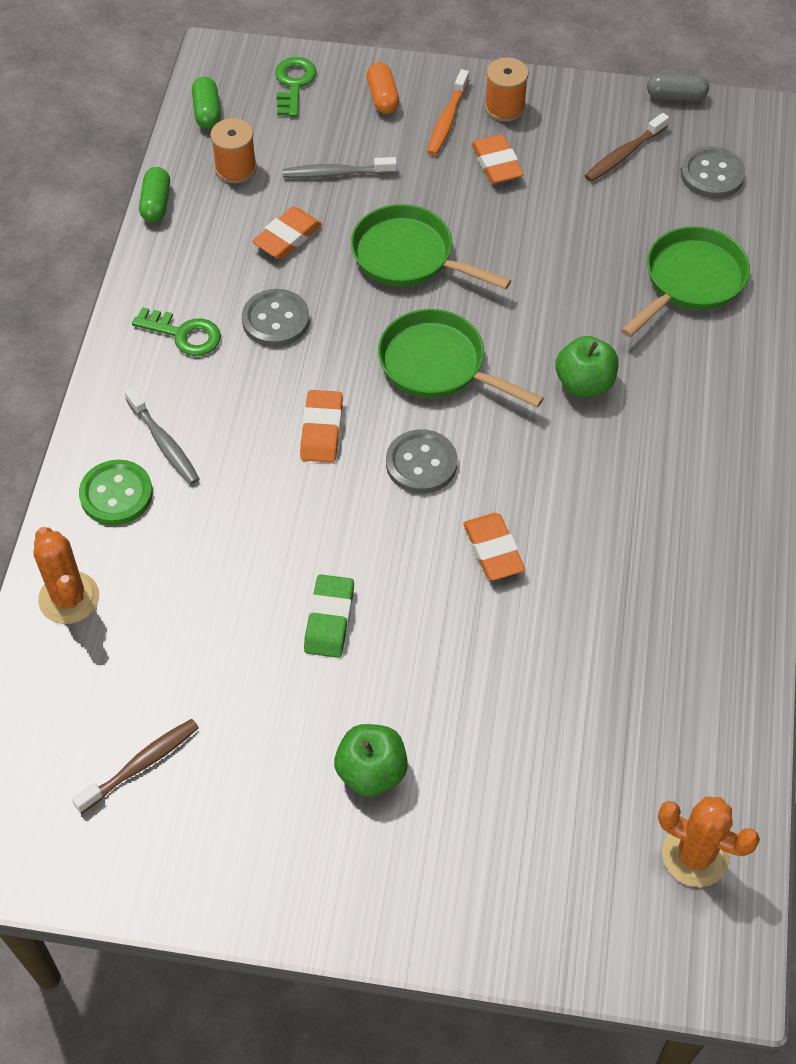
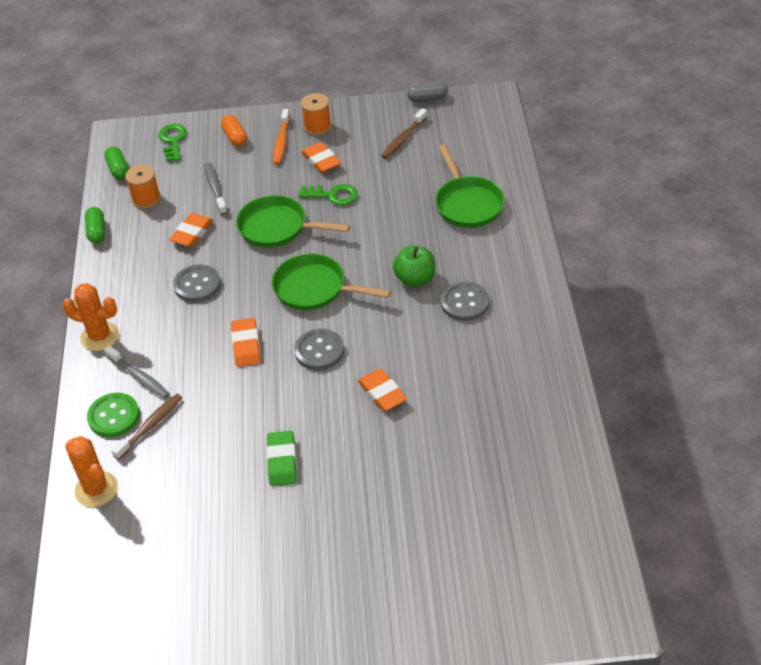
camera: 10 degrees left, 10 degrees down
brown toothbrush [72,719,199,814] -> brown toothbrush moved to [111,394,182,460]
green key [132,307,221,356] -> green key moved to [298,184,358,205]
grey toothbrush [283,157,397,178] -> grey toothbrush turned 90 degrees clockwise [204,162,227,215]
green apple [334,724,408,796] -> none
green pan [621,226,750,337] -> green pan turned 135 degrees clockwise [435,145,505,228]
orange cactus [658,796,760,887] -> orange cactus moved to [62,283,119,351]
grey button [681,146,746,199] -> grey button moved to [441,282,489,321]

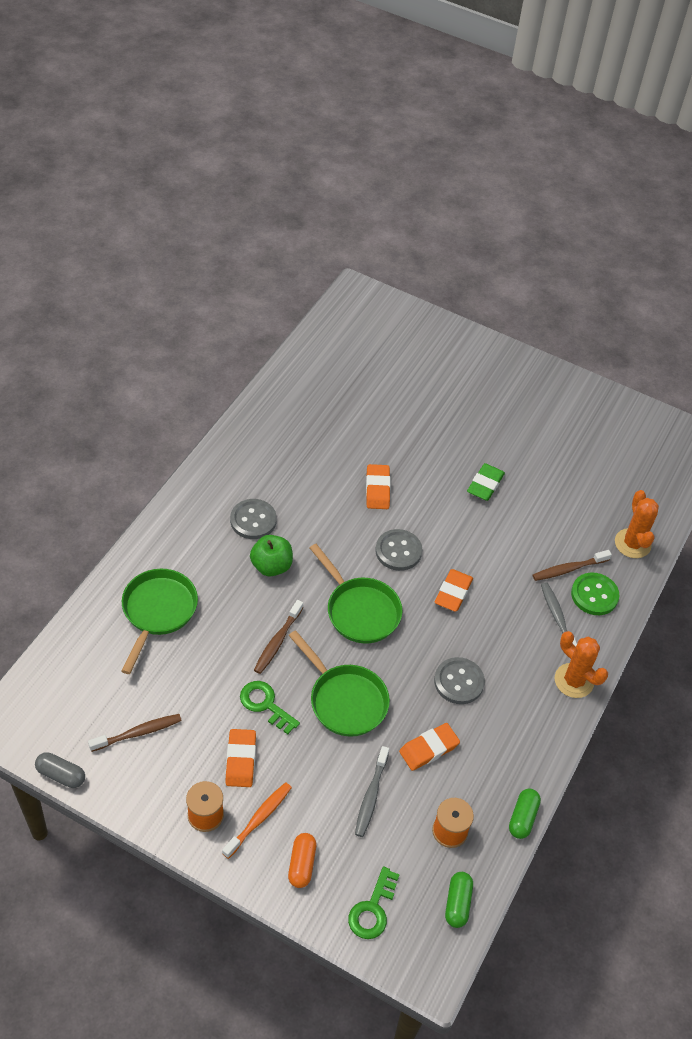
camera: 155 degrees left, 5 degrees up
none -> brown toothbrush [254,600,303,674]

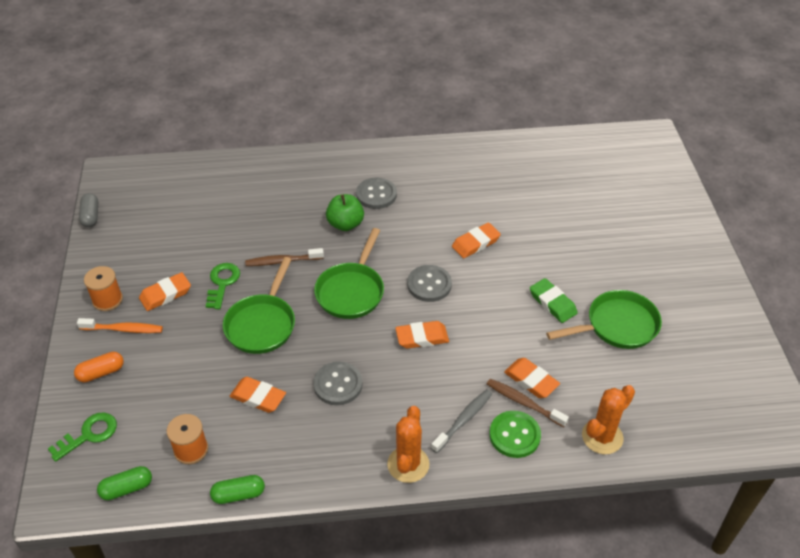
camera: 60 degrees right, 5 degrees down
brown toothbrush [88,714,182,752] -> none
green pan [121,569,198,674] -> green pan moved to [546,290,662,349]
green key [348,867,399,939] -> green key turned 150 degrees clockwise [48,412,117,462]
grey toothbrush [355,746,389,837] -> none
green eraser [467,463,505,501] -> green eraser turned 60 degrees clockwise [530,278,578,323]
none -> orange eraser [504,358,560,398]

